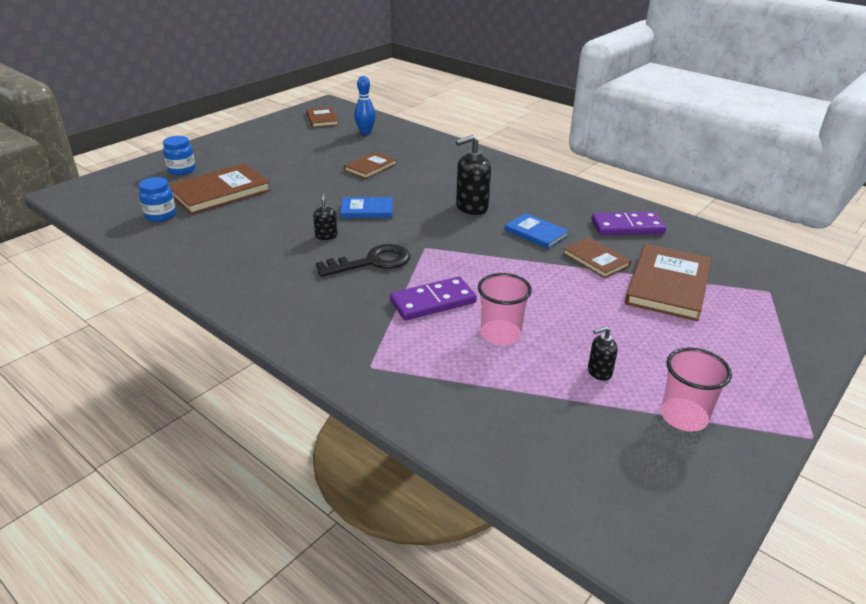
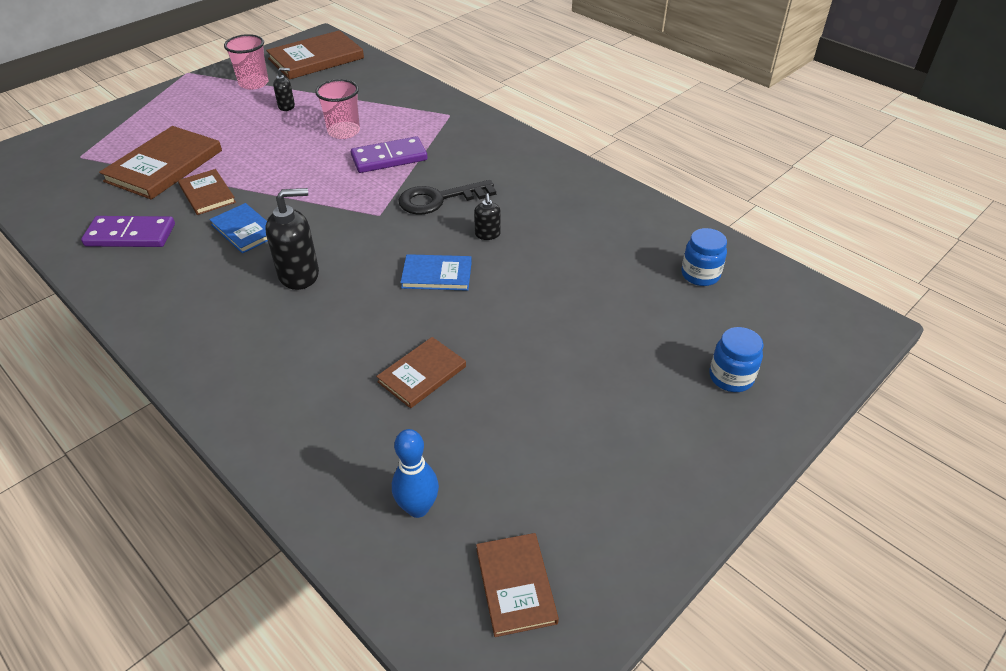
camera: 175 degrees left, 10 degrees up
brown book [168,163,271,215] -> brown book moved to [266,30,364,80]

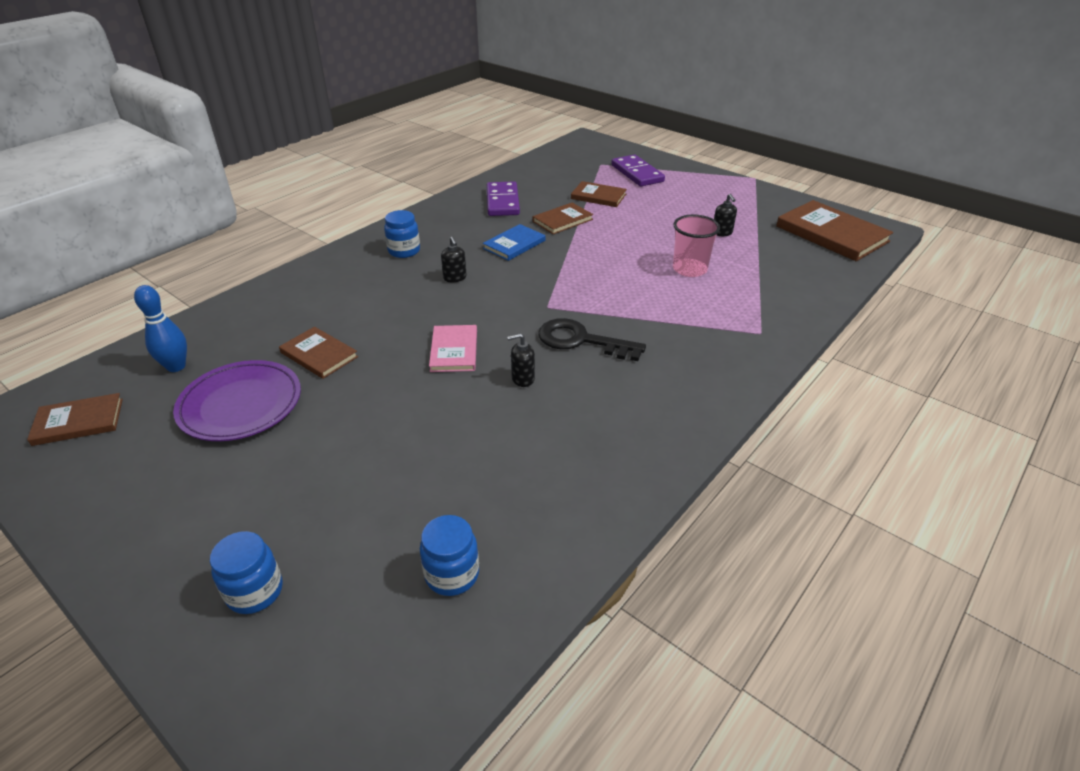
camera: 85 degrees right, 5 degrees down
brown book [99,126,222,200] -> brown book [571,181,627,207], size x0.58
pink cup [224,34,269,90] -> none
black soap dispenser [265,188,319,290] -> black soap dispenser [441,237,467,283], size x0.53
purple domino [351,136,427,173] -> purple domino moved to [611,155,665,186]
black key [398,180,496,215] -> black key turned 45 degrees counterclockwise [538,318,646,361]
blue book [401,254,472,291] -> pink book [429,325,477,372]
none -> purple plate [173,360,301,441]
none -> blue jar [384,210,420,258]

